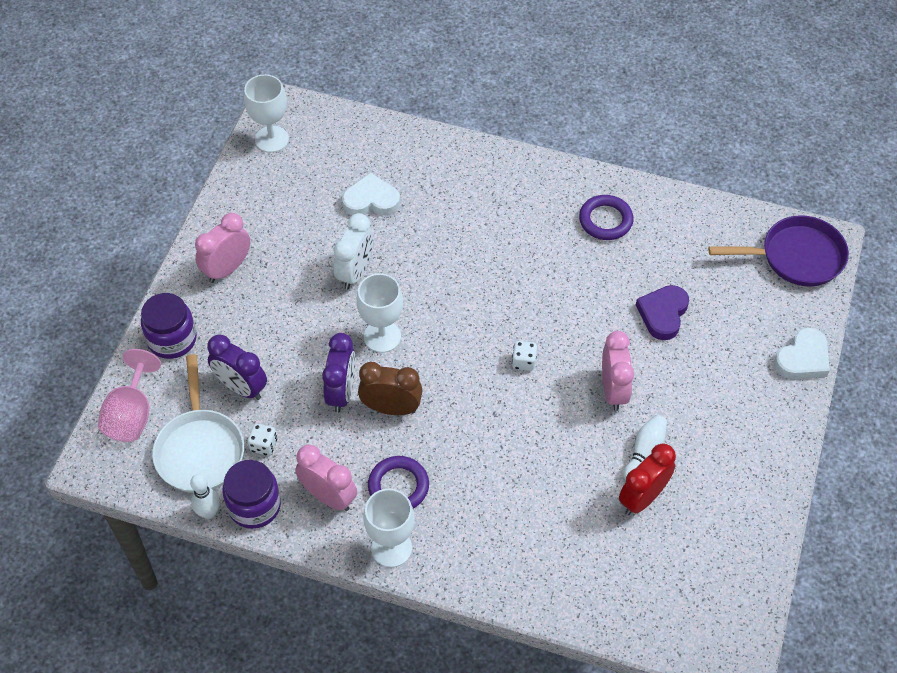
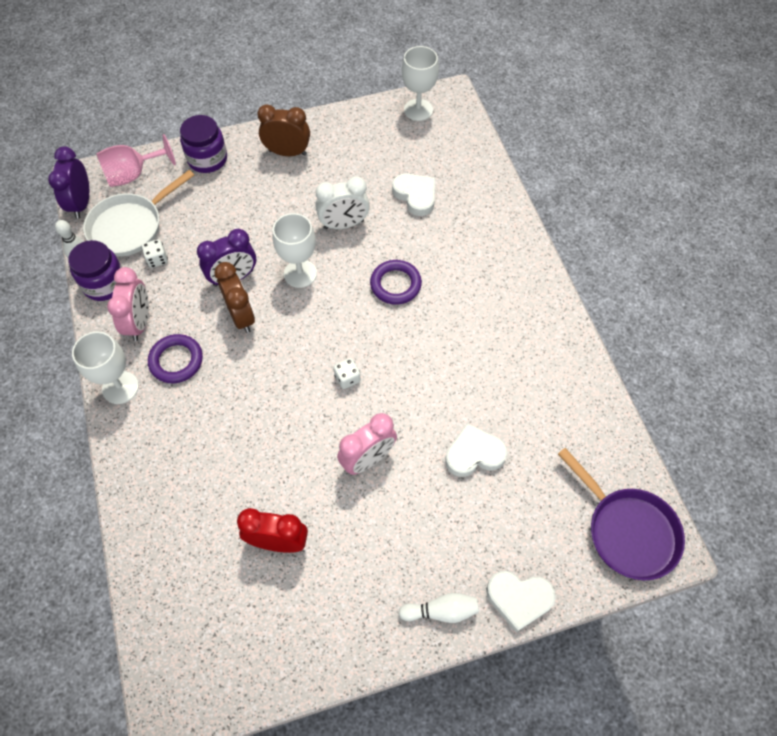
camera: 55 degrees right, 5 degrees up
pink clock [195,213,250,283] -> brown clock [257,104,310,156]
purple clock [207,334,267,400] -> purple clock moved to [48,147,89,219]
purple ring [579,195,634,240] -> purple ring moved to [370,260,422,305]
white bowling pin [623,415,667,480] -> white bowling pin moved to [399,593,479,623]
purple heart [636,285,689,340] -> white heart [445,423,507,477]

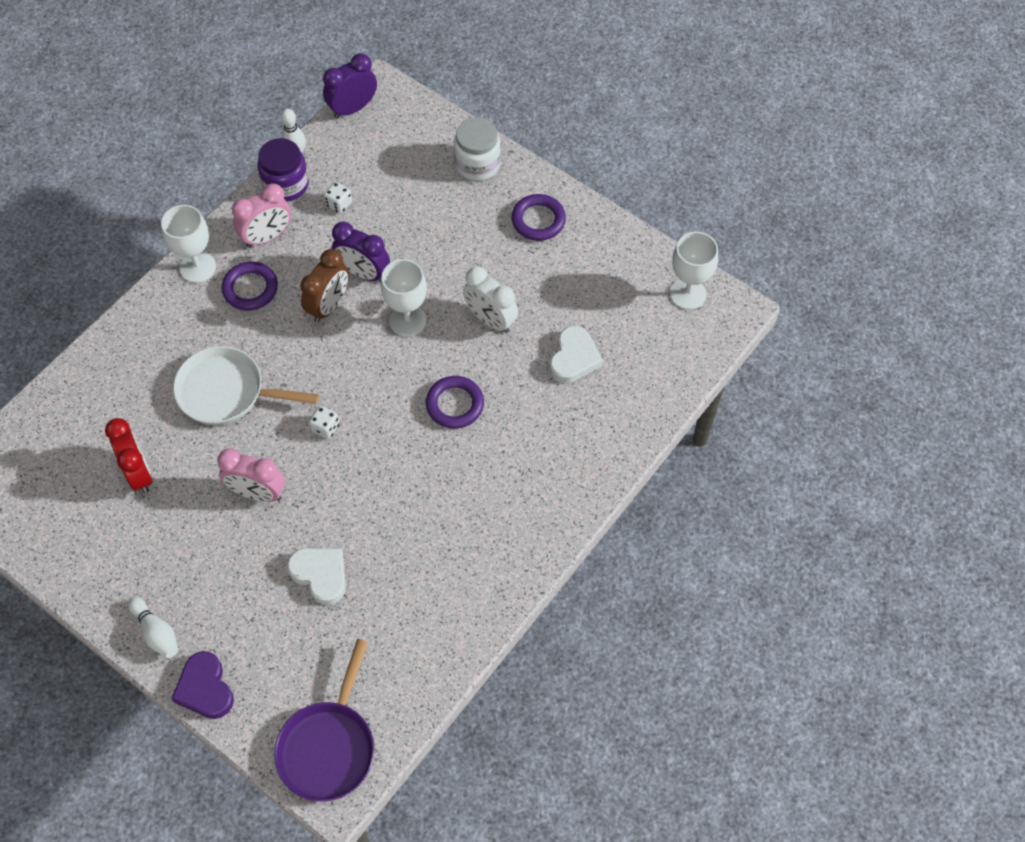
camera: 55 degrees right, 0 degrees up
white pan [83,170,194,257] -> white pan moved to [173,346,319,425]
pink goblet [96,134,176,187] -> none
purple jar [180,115,227,173] -> white jar [454,117,501,181]
brown clock [257,104,310,156] -> purple ring [511,194,566,241]
white heart [486,571,556,632] -> purple heart [171,651,234,719]

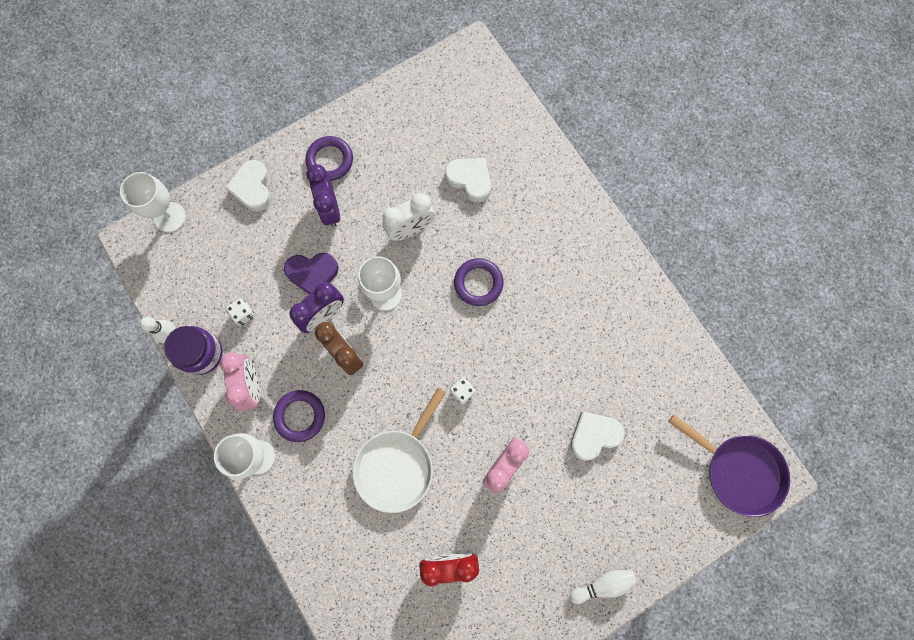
camera: 70 degrees left, 15 degrees up
purple heart [171,651,234,719] -> purple heart moved to [284,253,339,295]
purple clock [323,53,377,118] -> purple clock moved to [306,164,340,227]
white jar [454,117,501,181] -> white heart [225,160,271,211]
white goblet [670,232,718,309] -> white goblet moved to [120,172,186,232]

